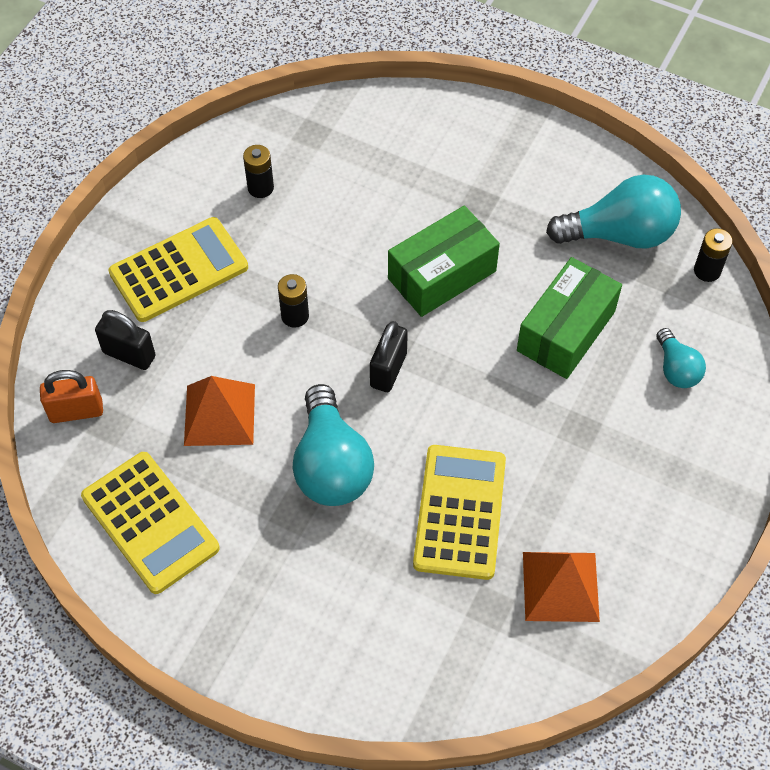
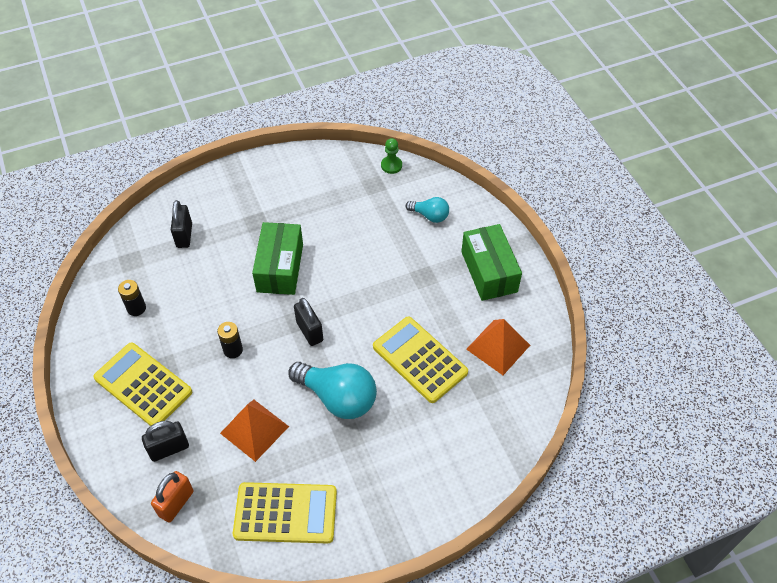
camera: 50 degrees left, 5 degrees down
yellow calculator [108,217,248,322] -> yellow calculator turned 60 degrees counterclockwise [93,342,192,426]
green box [517,257,622,379] -> green box moved to [461,224,522,301]
turquoise light bulb [546,175,681,248] -> none
black battery [694,228,733,282] -> green pawn [381,138,402,174]
none -> black padlock [171,200,192,248]

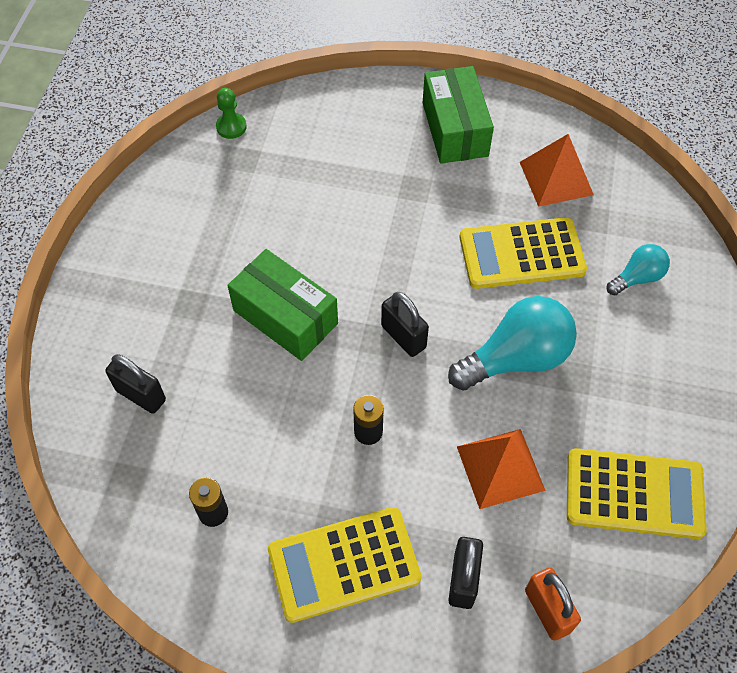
camera: 55 degrees left, 5 degrees up
yellow calculator [233,482,337,543] -> yellow calculator turned 60 degrees clockwise [567,448,707,539]
black padlock [294,298,323,346] -> black padlock turned 45 degrees clockwise [381,292,429,357]
turquoise light bulb [406,197,449,223] -> turquoise light bulb moved to [607,244,670,295]
green box [461,224,522,301] -> green box turned 60 degrees clockwise [423,66,494,164]

